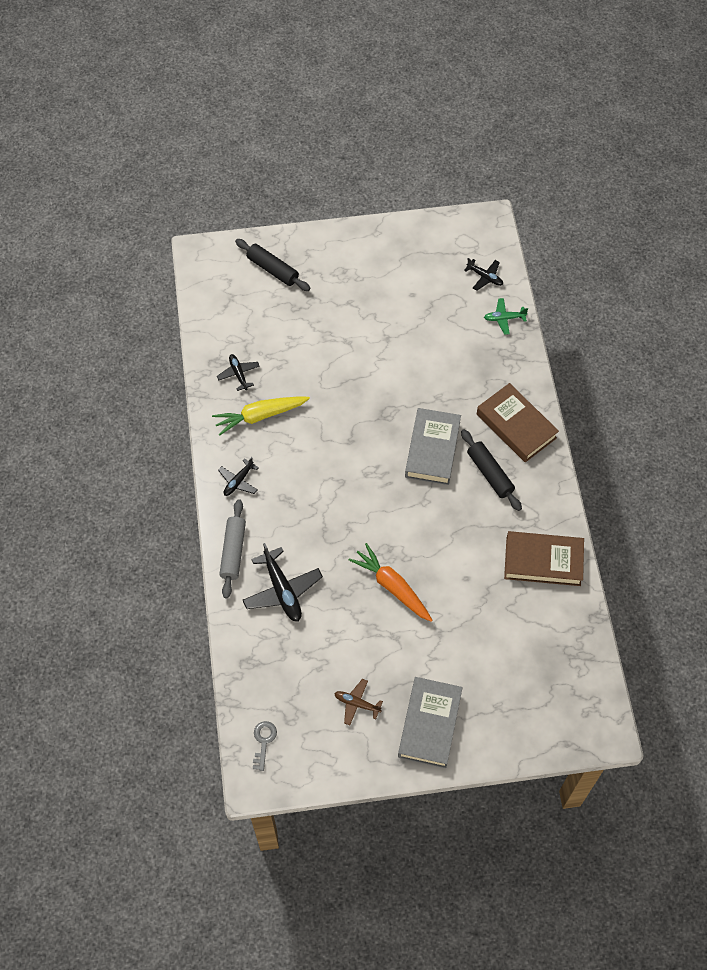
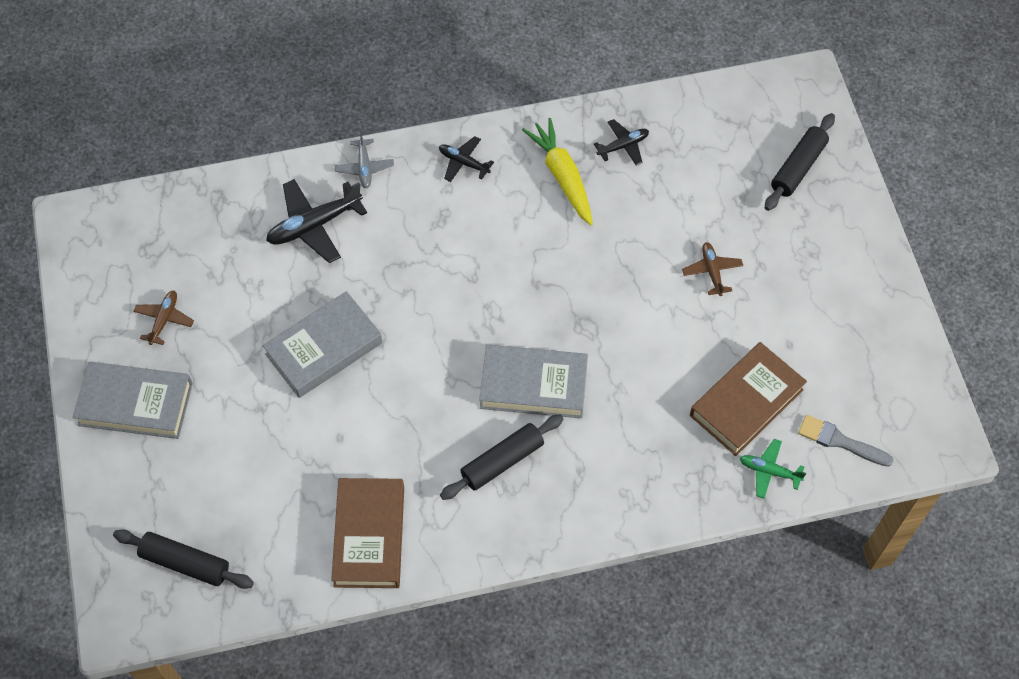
camera: 85 degrees right, 0 degrees up
grey rolling pin [219,499,246,599] -> grey plane [335,131,394,188]
grey key [253,721,277,771] -> none
orange carrot [349,543,433,622] -> grey book [263,291,383,398]
black plane [464,258,503,291] -> grey brush [798,415,894,467]
brown book [477,383,559,462] -> brown book moved to [690,342,807,456]
green plane [484,298,528,335] -> green plane turned 60 degrees counterclockwise [740,439,806,498]
none -> black rolling pin [113,529,254,589]
none -> brown plane [682,242,743,296]

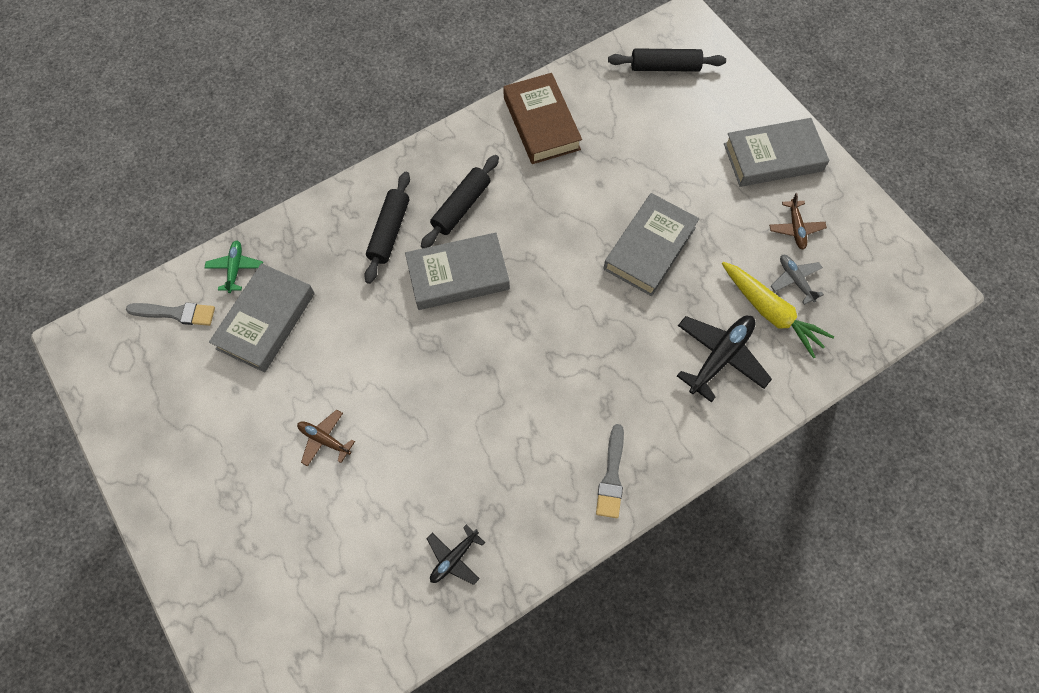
camera: 160 degrees right, 5 degrees up
grey plane [335,131,394,188] -> grey plane moved to [771,255,824,305]
black plane [439,136,494,182] -> grey brush [596,424,624,518]
yellow carrot [522,118,593,225] -> yellow carrot moved to [722,262,834,358]
brown plane [682,242,743,296] -> brown plane turned 150 degrees clockwise [297,410,355,467]
brown book [690,342,807,456] -> grey book [209,263,315,372]
green plane [740,439,806,498] -> green plane turned 90 degrees counterclockwise [205,241,263,293]
black rolling pin [765,113,835,211] -> black rolling pin moved to [364,172,410,284]

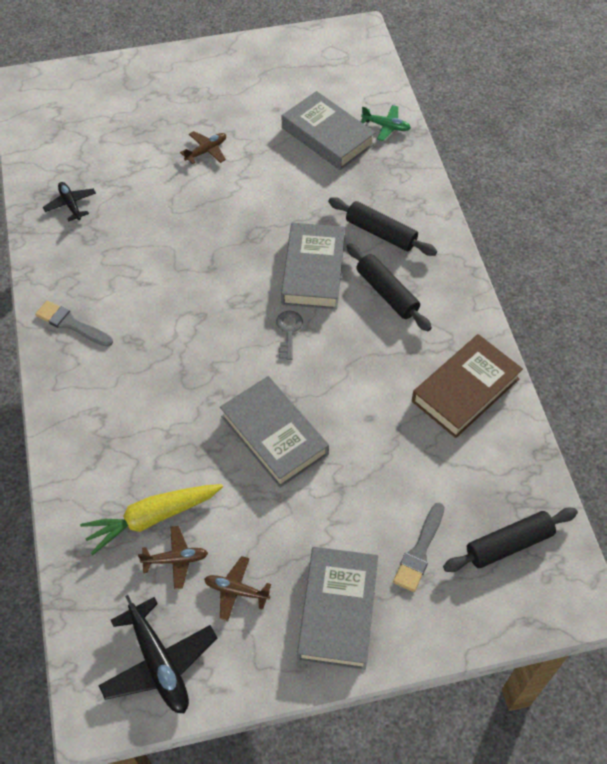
camera: 110 degrees right, 10 degrees down
grey brush [126,302,215,326] -> grey brush moved to [393,503,445,592]
brown book [503,73,582,164] -> brown book turned 45 degrees counterclockwise [412,334,523,438]
black rolling pin [608,48,726,72] -> black rolling pin turned 45 degrees clockwise [443,508,578,572]
black plane [677,315,772,403] -> black plane moved to [98,595,217,713]
grey plane [771,255,824,305] -> brown plane [138,526,208,590]
none -> grey key [276,311,303,360]

